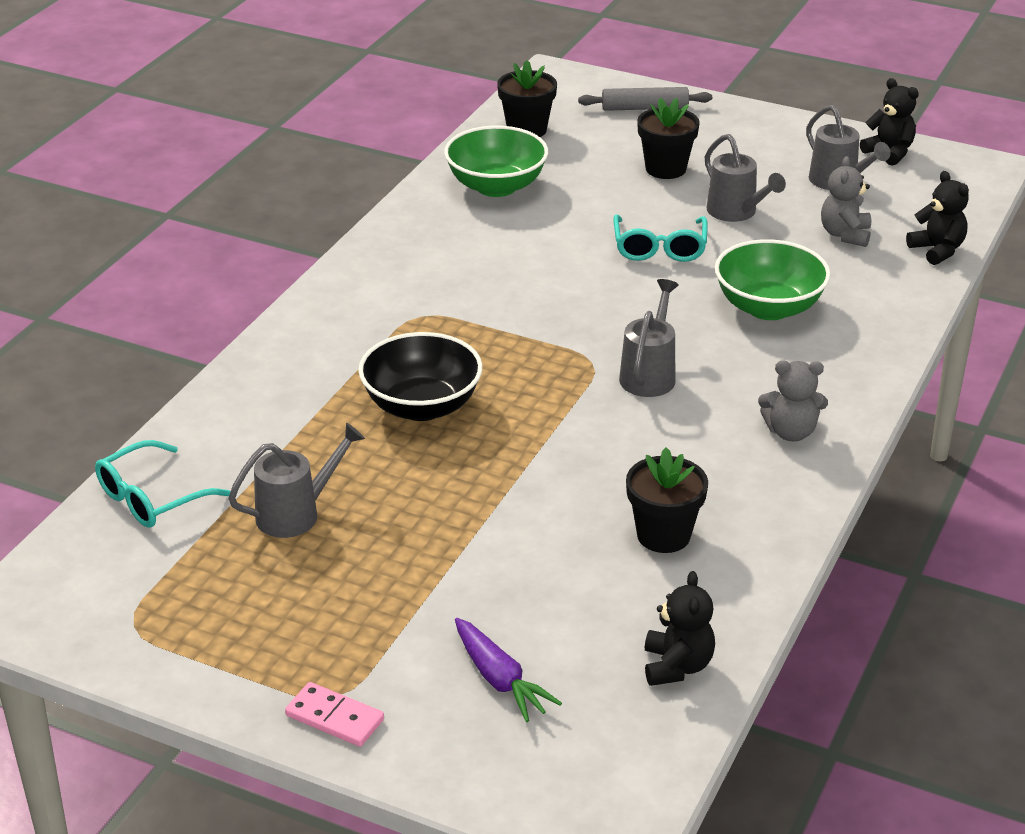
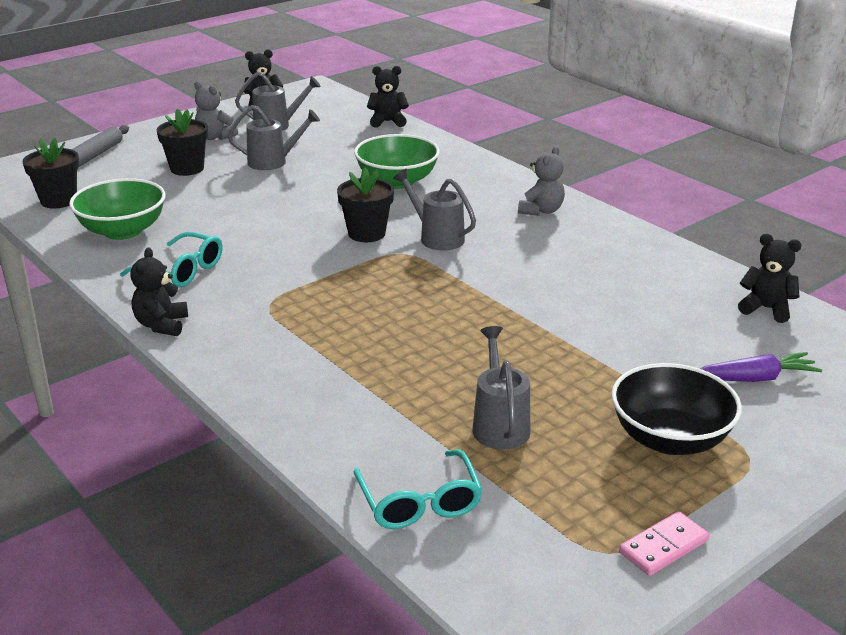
camera: 65 degrees left, 5 degrees down
pink domino [285,682,384,747] -> pink domino moved to [619,511,710,576]
black bowl [358,332,483,421] -> black bowl moved to [611,363,742,455]
turquoise glasses [613,214,708,262] -> turquoise glasses moved to [120,232,222,287]
black flower pot [626,447,708,553] -> black flower pot moved to [337,167,394,242]
grey teddy bear [821,156,871,247] -> grey teddy bear moved to [194,81,238,140]
none -> black teddy bear [130,247,188,336]

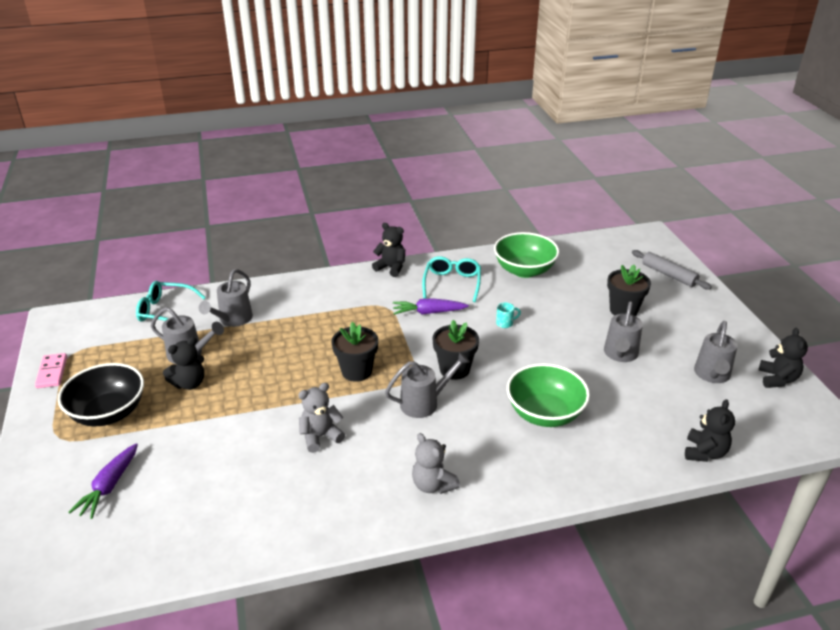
camera: 115 degrees right, 5 degrees up
black flower pot [23,138,79,209] -> black flower pot moved to [331,322,378,382]
turquoise glasses [120,232,222,287] -> turquoise glasses turned 135 degrees clockwise [422,256,481,302]
grey teddy bear [194,81,238,140] -> grey teddy bear moved to [298,383,345,453]
black teddy bear [738,234,802,323] -> black teddy bear moved to [163,337,204,390]
none -> grey watering can [199,269,253,327]
none -> purple carrot [393,298,469,315]
none -> turquoise mug [496,302,521,328]

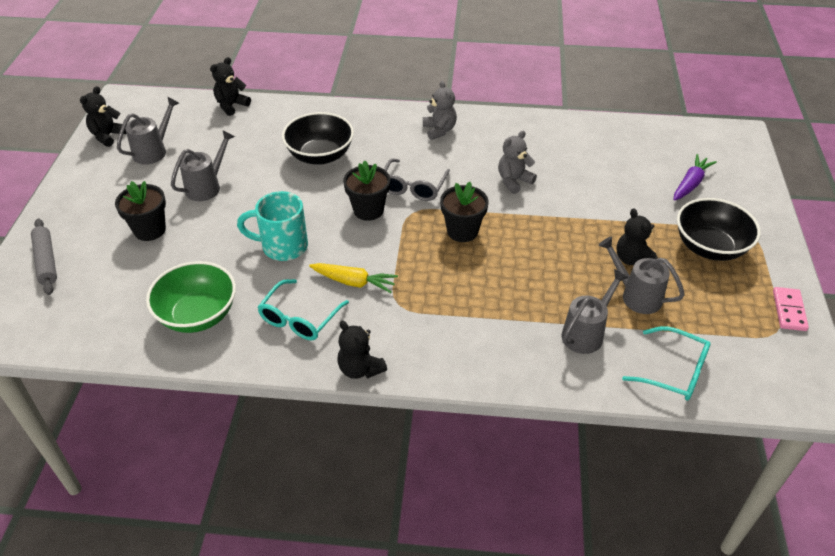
camera: 160 degrees left, 10 degrees up
black teddy bear [163,337,204,390] -> black teddy bear turned 90 degrees counterclockwise [617,209,658,265]
grey teddy bear [298,383,345,453] -> grey teddy bear turned 150 degrees clockwise [498,131,537,194]
grey watering can [385,352,470,418] -> grey glasses [384,159,450,201]
purple carrot [393,298,469,315] -> yellow carrot [309,263,398,293]
turquoise mug [496,302,521,328] -> turquoise mug [237,191,308,261], size x2.36
green bowl [507,364,590,427] -> black bowl [282,112,354,165]

